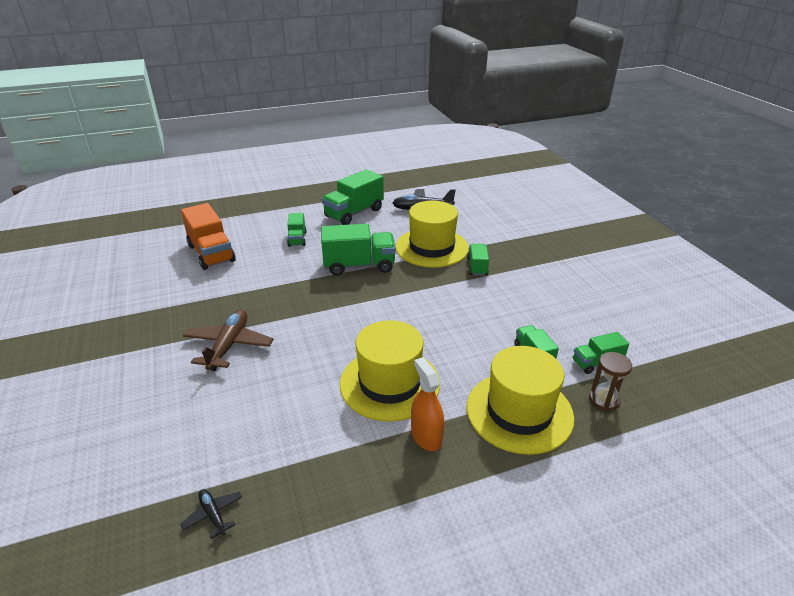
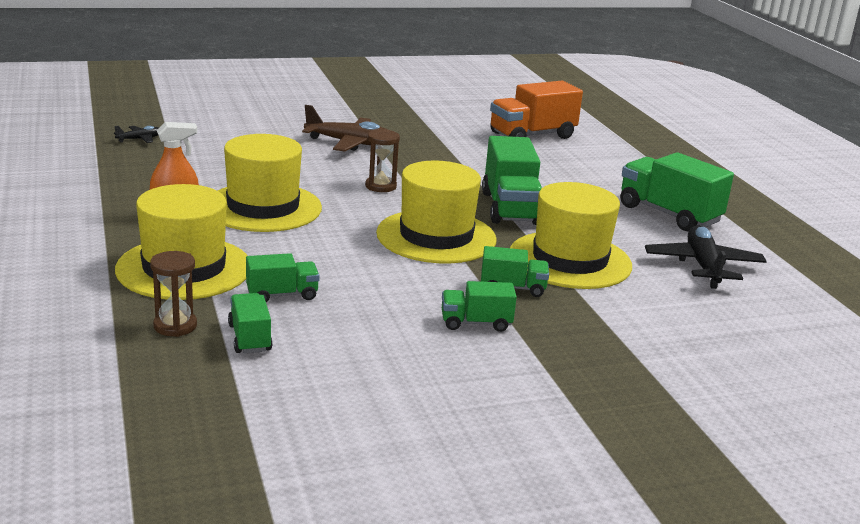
camera: 90 degrees right, 10 degrees down
green truck [287,213,307,247] -> green truck moved to [442,281,517,332]
none -> brown hourglass [365,129,400,192]
none -> yellow hat [376,161,497,264]

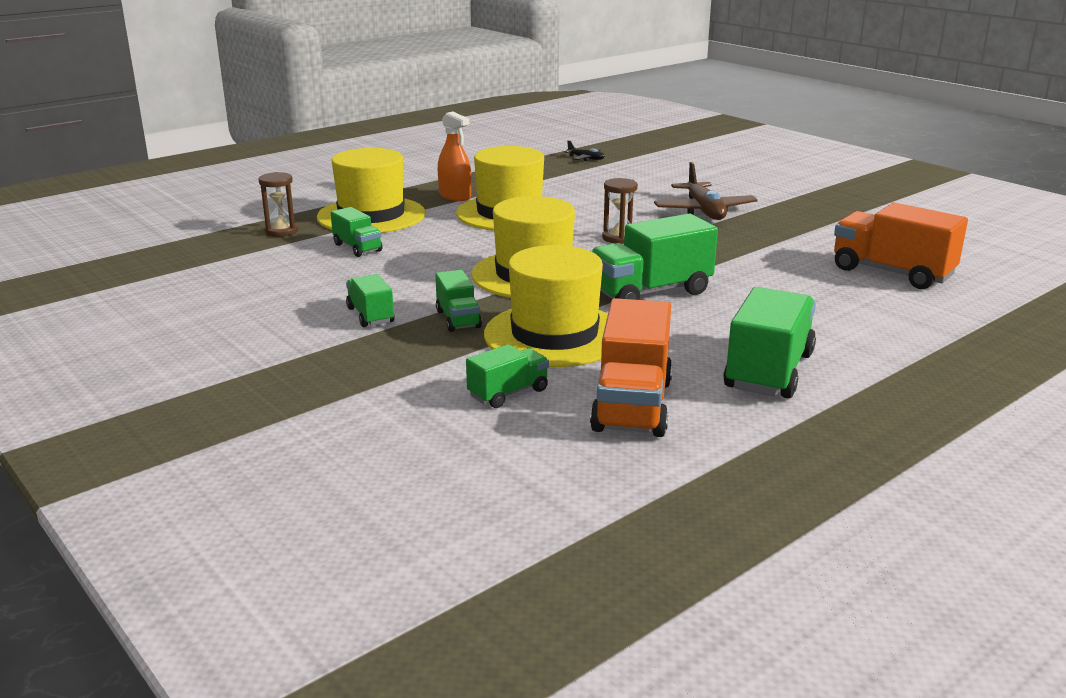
camera: 70 degrees right, 0 degrees up
green truck [228,293,273,353] -> green truck moved to [466,344,549,408]
black plane [645,225,767,289] -> orange truck [590,298,673,437]

